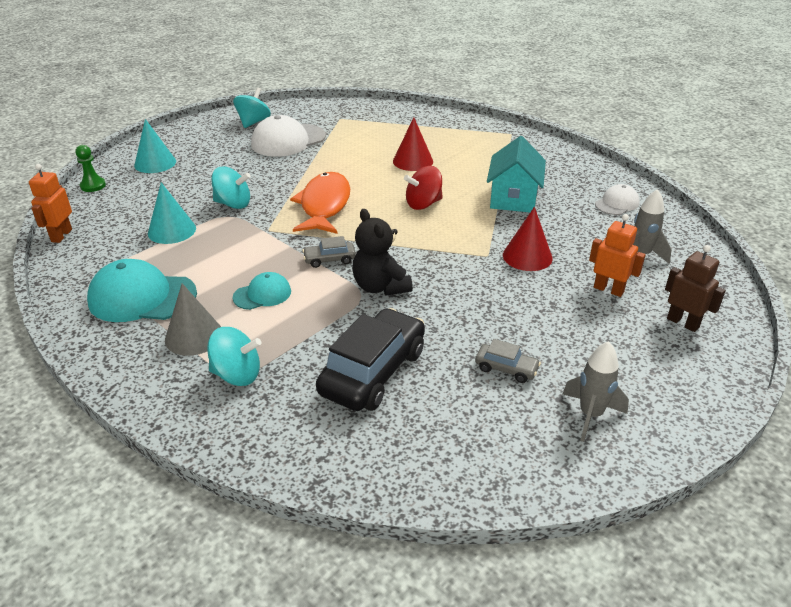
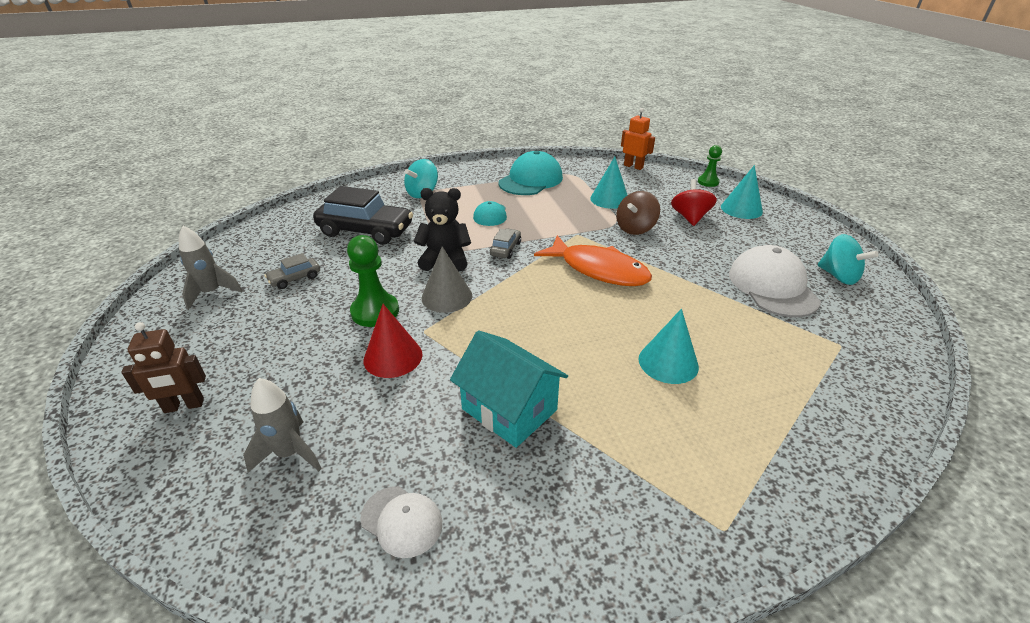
camera: 120 degrees right, 0 degrees up
grey cone [165,283,221,356] -> grey cone moved to [422,246,472,313]
turquoise spinning top [211,167,251,209] -> brown spinning top [616,191,660,235]
black car [316,308,425,411] -> black car turned 45 degrees counterclockwise [313,186,413,245]
red cone [393,117,433,171] -> turquoise cone [639,309,699,384]
red spinning top [404,166,443,210] -> red spinning top moved to [671,179,717,226]
orange robot [589,214,646,297] -> none
white cap [595,184,640,215] -> white cap turned 45 degrees counterclockwise [360,486,442,558]
none -> green pawn [347,235,399,327]

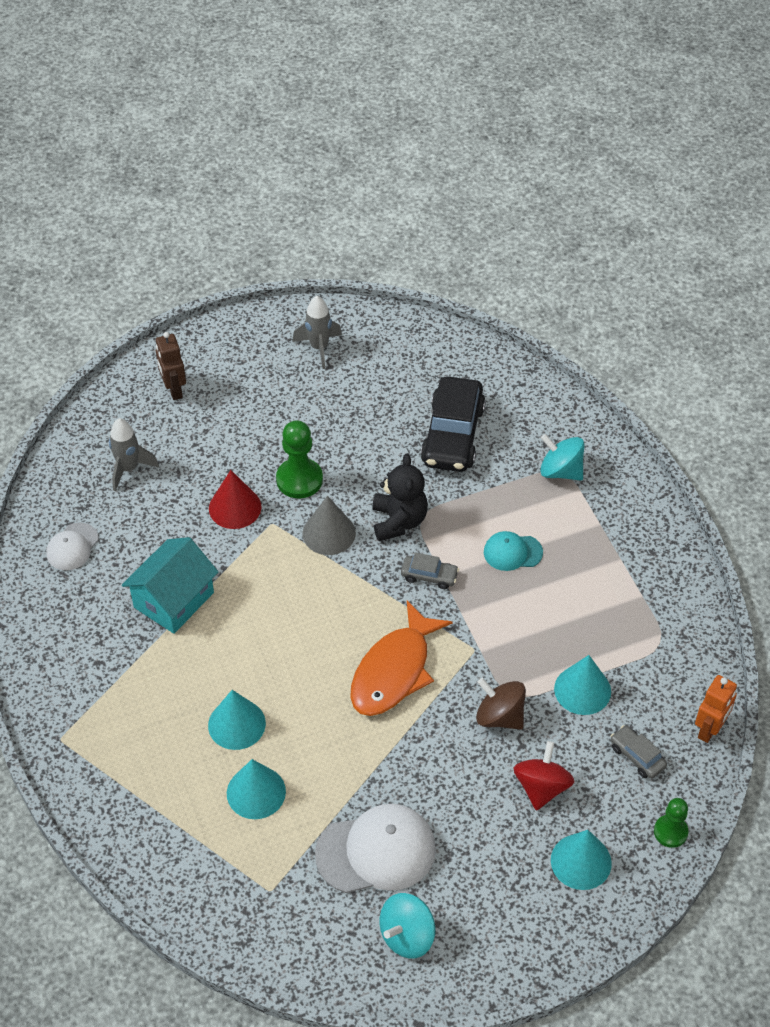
camera: 85 degrees right, 15 degrees up
grey car [265,253,320,289] -> grey car moved to [610,725,667,779]
turquoise cap [499,151,563,195] -> none
red spinning top [671,179,717,226] -> red spinning top turned 75 degrees counterclockwise [513,741,574,811]
none -> turquoise cone [227,759,286,819]

